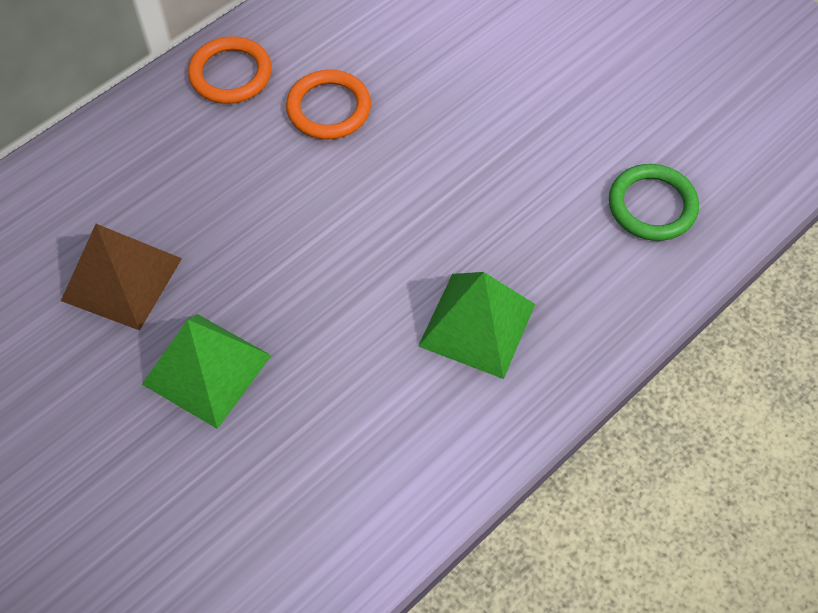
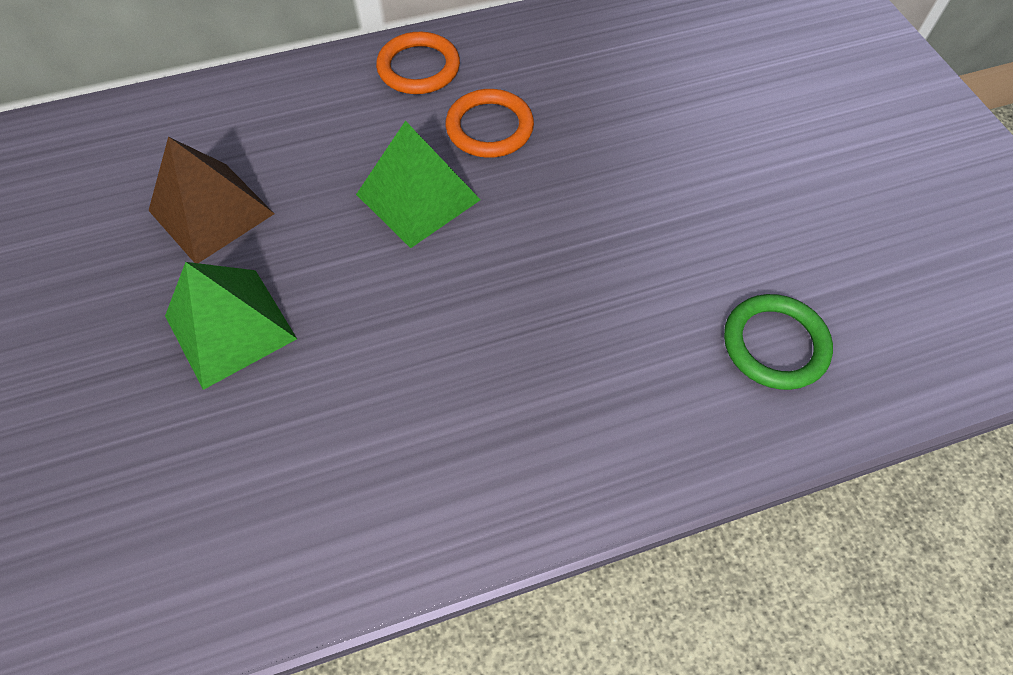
camera: 25 degrees right, 0 degrees up
green pyramid [418,272,535,379] -> green pyramid moved to [356,121,481,248]

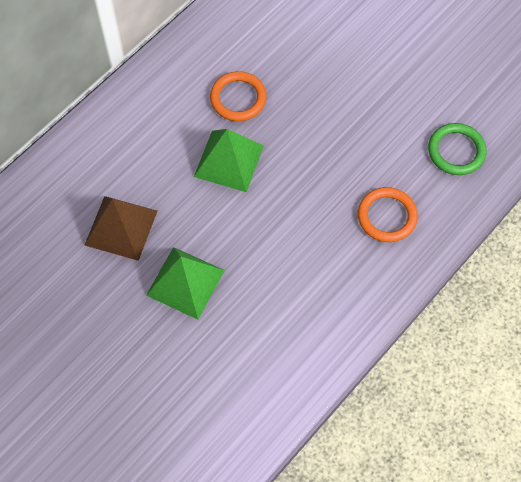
camera: 30 degrees left, 5 degrees up
orange ring [376,32,460,94] -> orange ring moved to [358,187,418,242]

